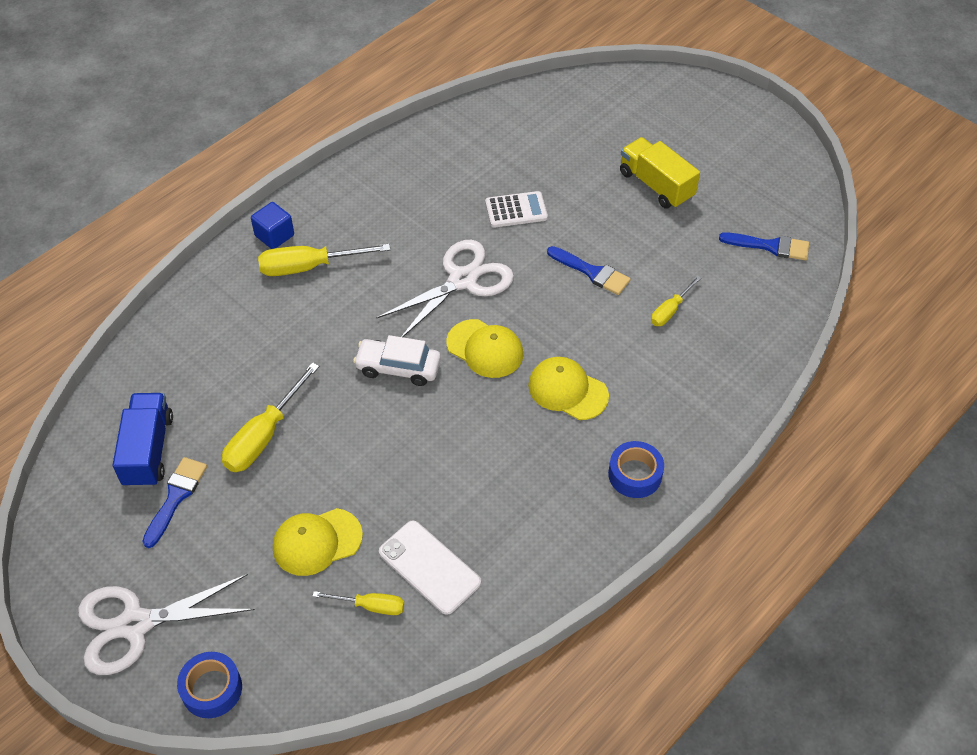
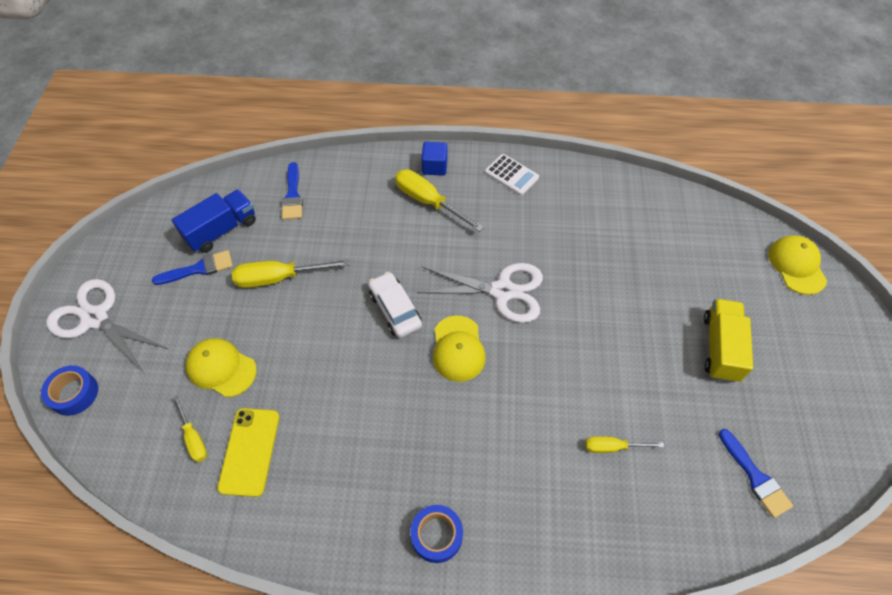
camera: 50 degrees right, 5 degrees up
white phone [379,521,481,615] -> yellow phone [217,408,279,497]
white calculator [485,191,548,228] -> white calculator moved to [485,154,539,196]
yellow cap [528,357,609,420] -> yellow cap moved to [769,235,827,295]
blue brush [547,246,631,295] -> blue brush moved to [282,162,303,220]

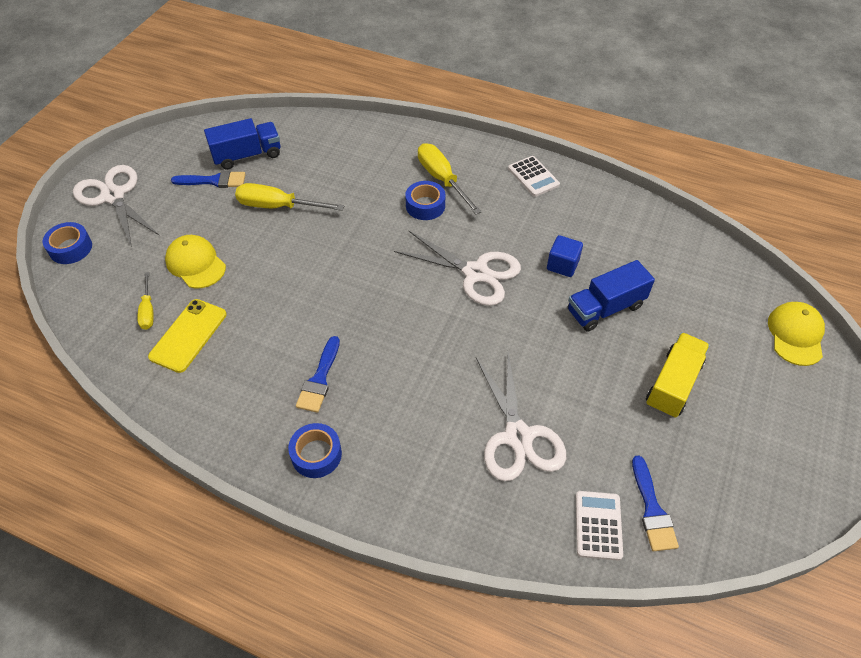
camera: 20 degrees right, 5 degrees down
blue brush [282,162,303,220] -> blue brush moved to [296,336,340,413]
white car [368,272,422,338] -> none
blue cube [421,142,448,176] -> blue cube moved to [547,235,583,277]
yellow cap [433,315,486,382] -> none
yellow screwdriver [586,436,664,453] -> white scissors [476,353,566,481]
none -> blue tape [405,181,445,220]
none -> blue truck [568,260,655,332]
none -> white calculator [576,491,623,561]

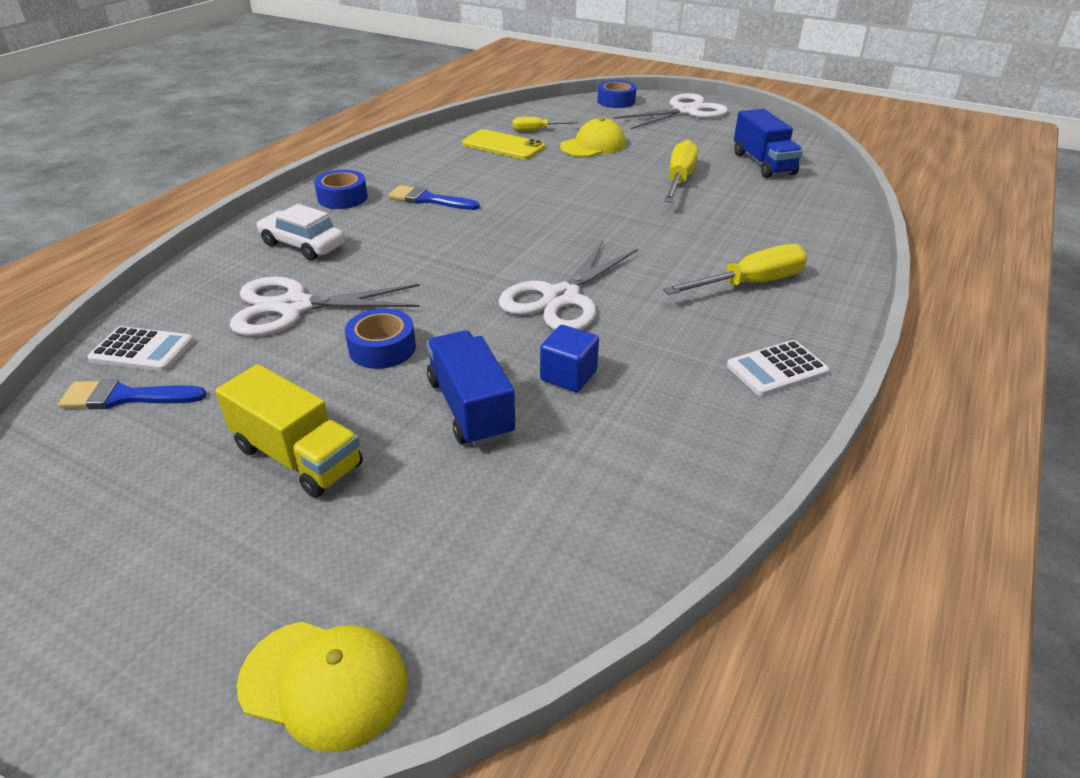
camera: 95 degrees right, 15 degrees down
blue brush [171,171,246,188] -> none
blue tape [405,181,445,220] -> blue tape moved to [345,308,416,369]
none -> white car [256,204,345,260]

